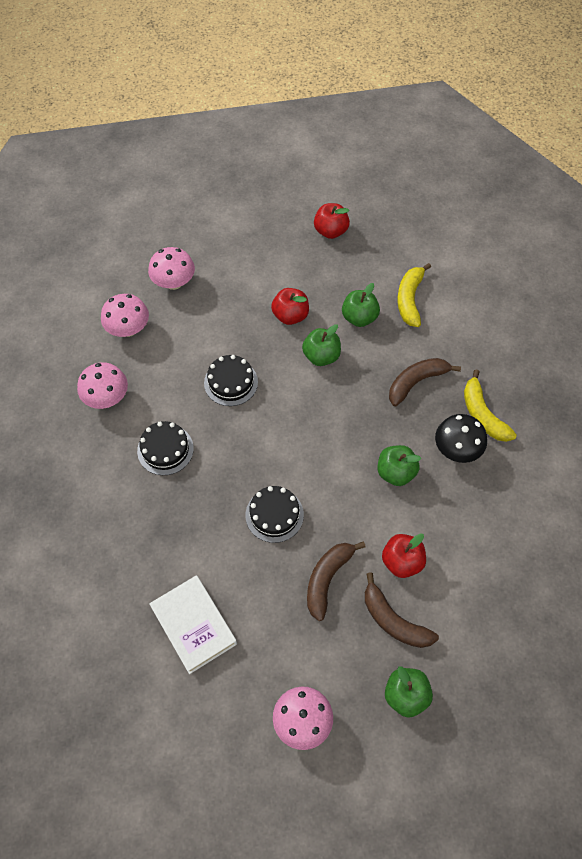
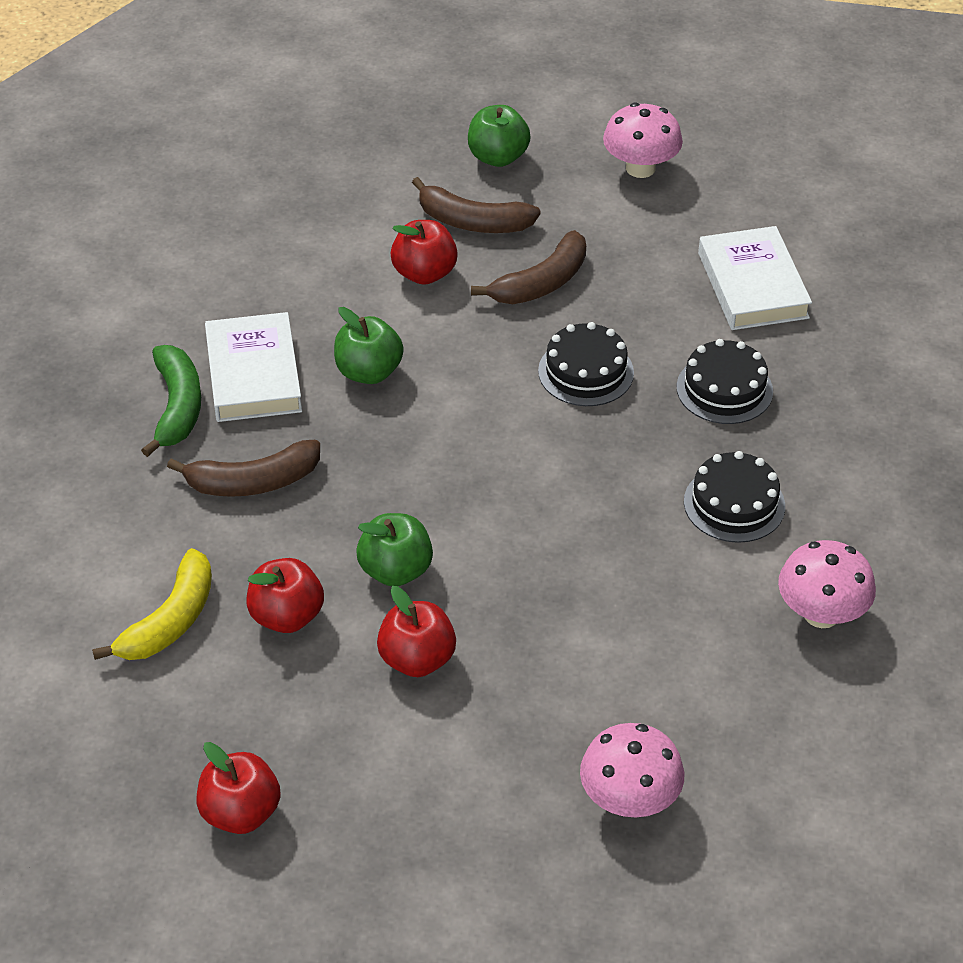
camera: 160 degrees left, 15 degrees down
pink mushroom [101,294,149,337] -> none
black cake [204,355,258,406] -> black cake moved to [677,339,773,424]
green apple [342,283,380,327] -> red apple [246,558,324,633]
brown banana [365,572,439,648] -> brown banana turned 135 degrees clockwise [412,177,541,233]
black mushroom [435,414,487,463] -> white book [205,312,302,422]
yellow banana [464,370,517,442] -> green banana [141,345,201,457]

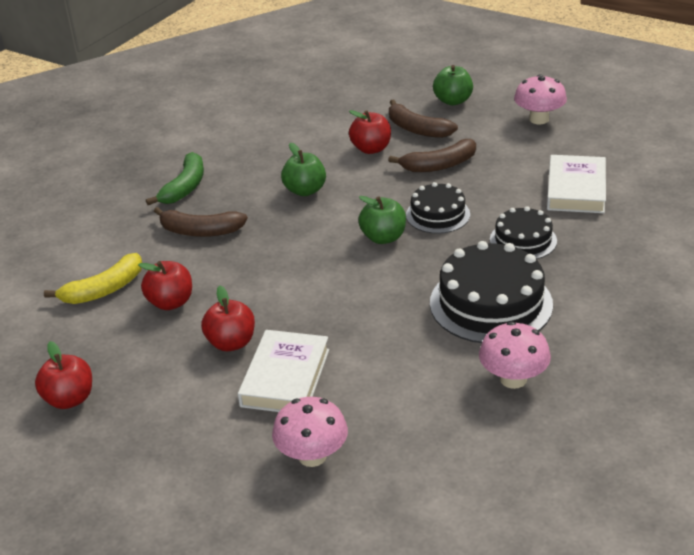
camera: 25 degrees right, 10 degrees down
white book [205,312,302,422] -> white book moved to [238,330,329,412]
green apple [356,513,433,586] -> green apple moved to [358,196,406,244]
black cake [684,451,785,543] -> black cake [430,241,553,343], size x1.71

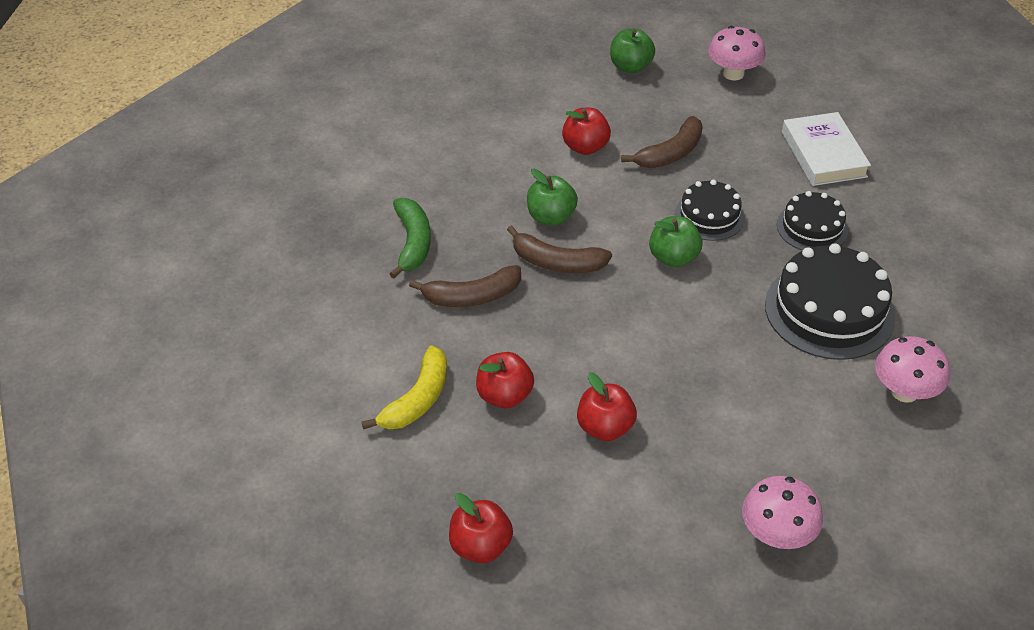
camera: 25 degrees left, 10 degrees up
white book [238,330,329,412] -> none
brown banana [389,100,458,138] -> brown banana moved to [507,225,612,273]

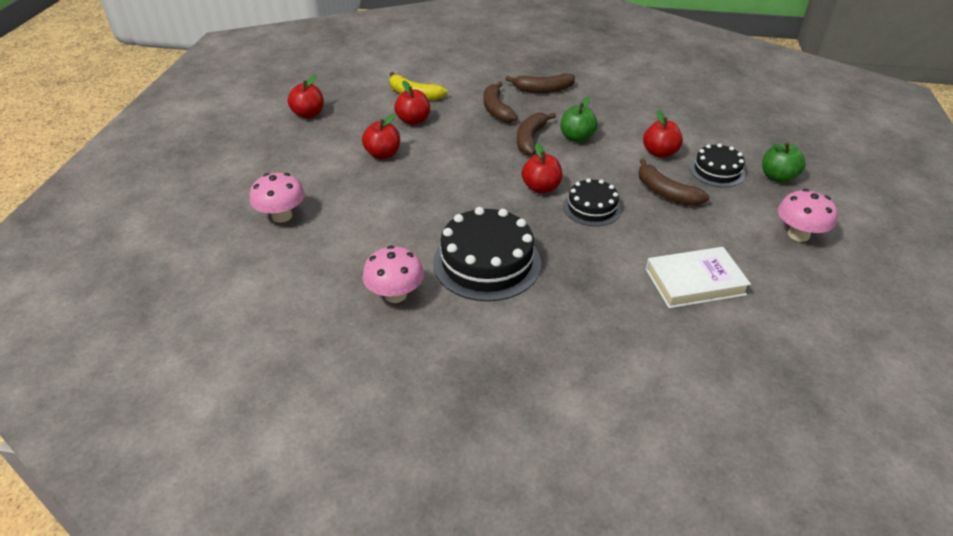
camera: 90 degrees right, 5 degrees down
green banana [389,198,431,279] -> brown banana [505,73,575,93]
green apple [649,216,703,267] -> red apple [522,143,562,194]
black cake [777,191,848,251] -> black cake moved to [690,143,745,187]

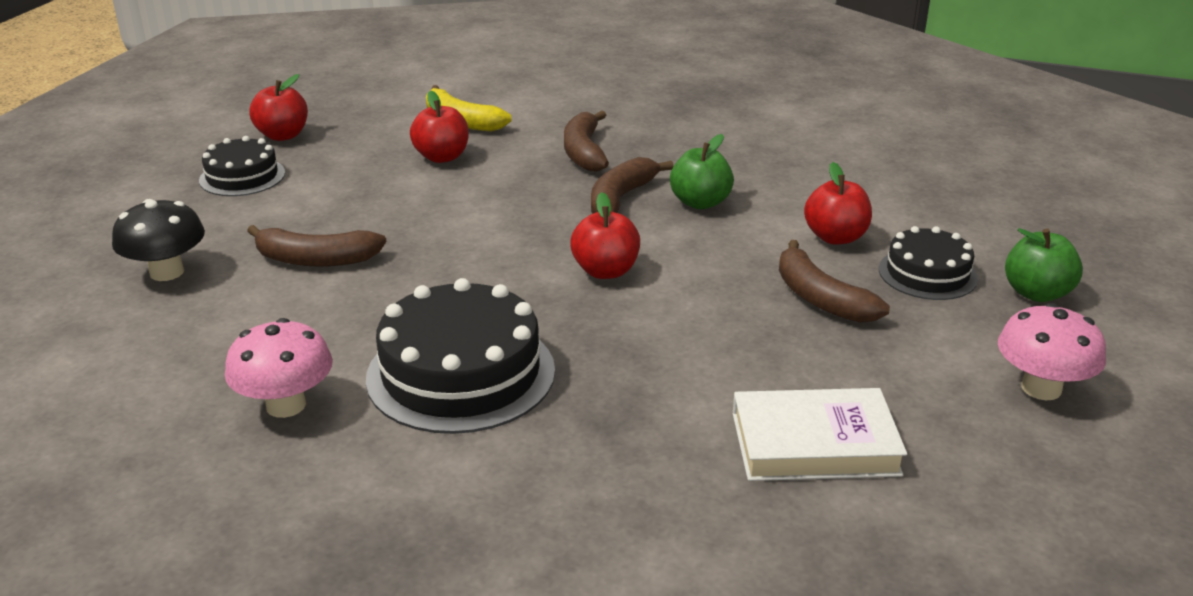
camera: 10 degrees right, 10 degrees down
pink mushroom [250,173,305,223] -> black mushroom [112,199,205,281]
red apple [362,114,400,159] -> none
brown banana [505,73,575,93] -> brown banana moved to [247,225,386,267]
black cake [563,178,621,226] -> black cake moved to [199,136,285,196]

